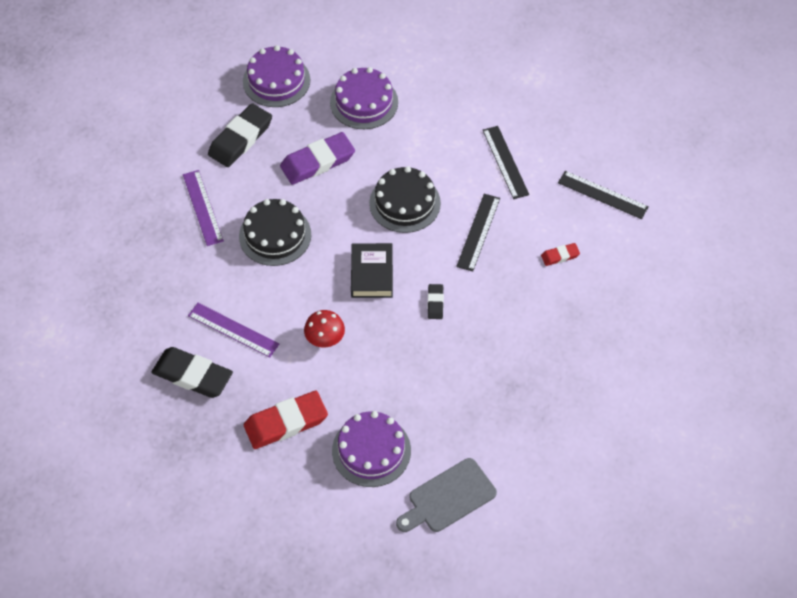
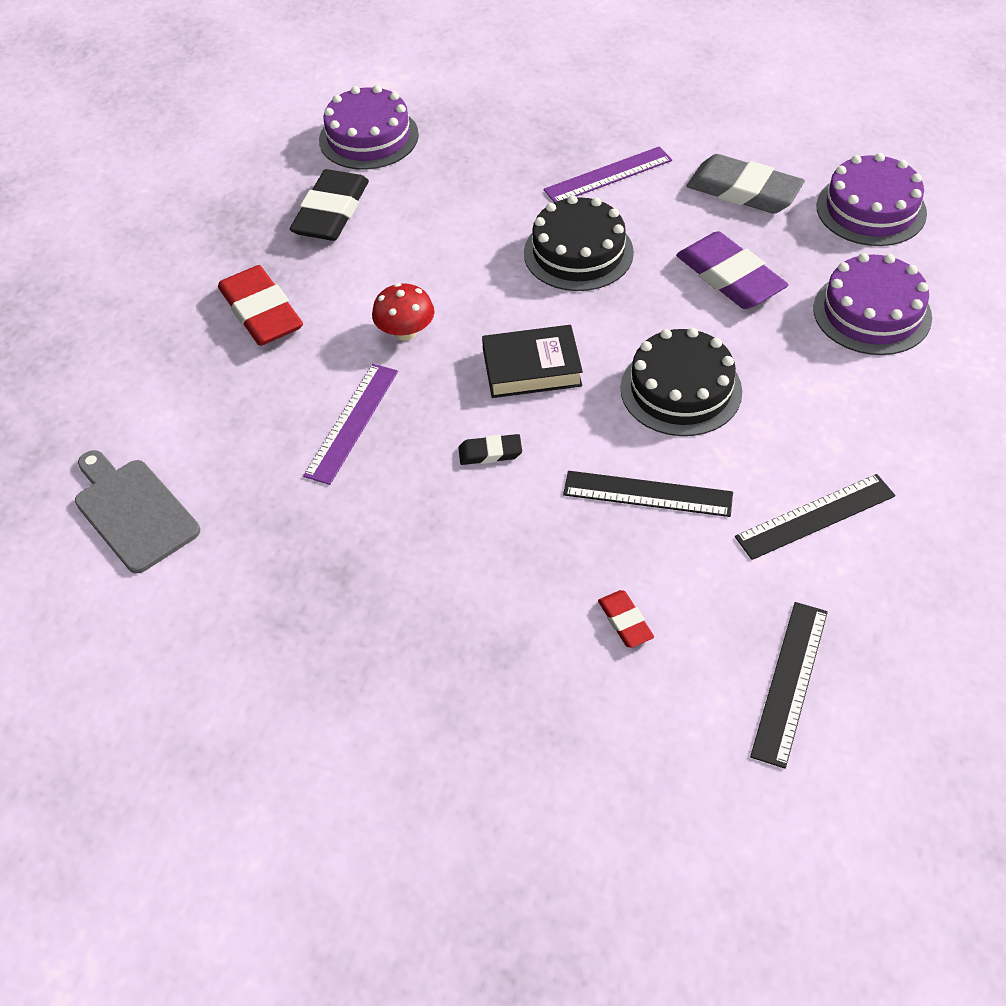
camera: 85 degrees right, 5 degrees down
purple ruler [188,303,279,358] -> purple ruler moved to [303,364,398,485]
black eraser [208,103,272,167] -> grey eraser [687,154,805,214]
purple cake [332,411,411,487] -> purple cake moved to [319,85,419,170]

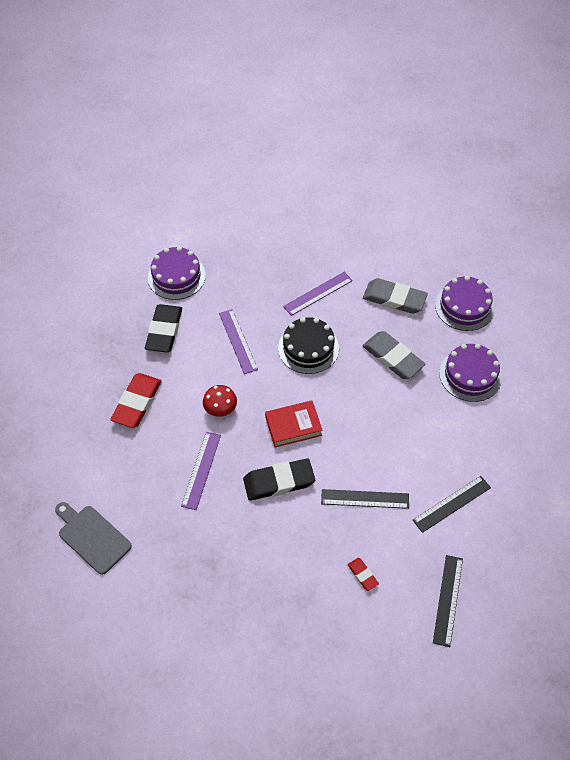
camera: 10 degrees left, 5 degrees up
red eraser [218,265,303,346] -> red eraser turned 60 degrees clockwise [110,373,162,428]
black eraser [458,434,522,465] -> black eraser [243,458,315,501], size x2.05
black book [482,325,583,398] -> red book [265,400,322,448]
black cake [620,328,742,436] -> none
purple eraser [676,231,788,309] -> grey eraser [362,331,425,379]
none -> purple ruler [219,309,258,374]

